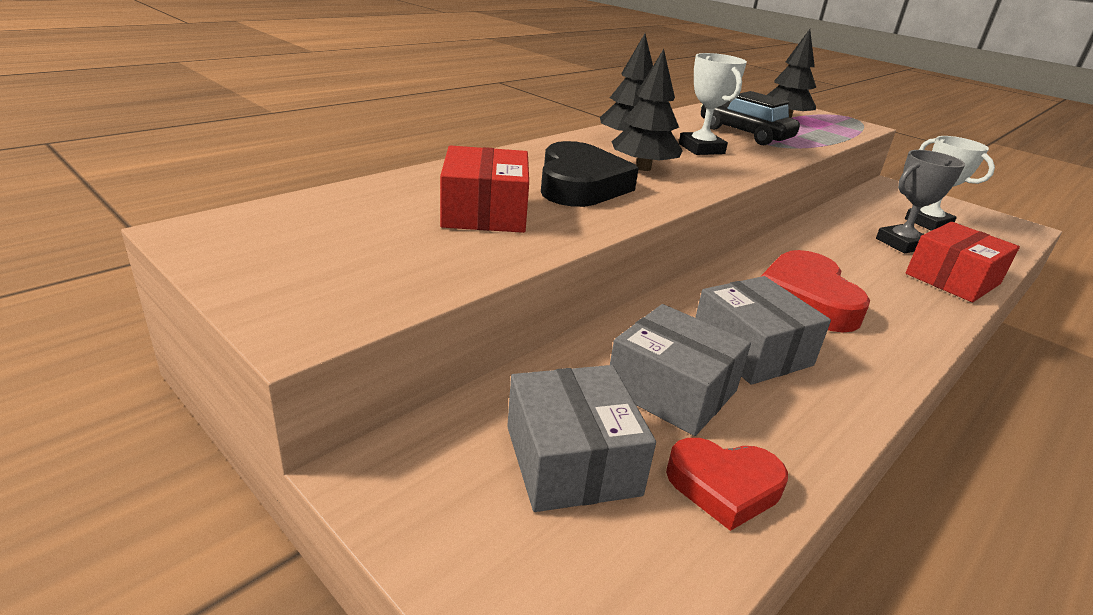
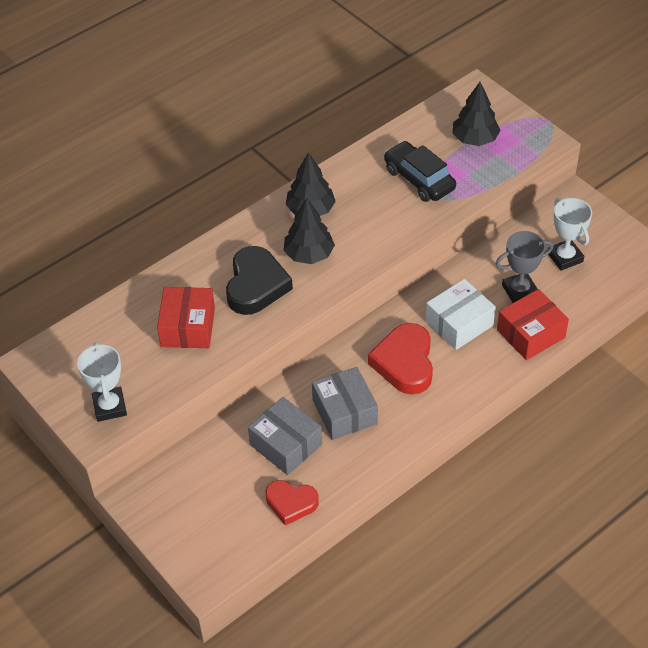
camera: 10 degrees right, 20 degrees up
grey box [507,365,656,512] -> none
white trophy [679,53,747,155] -> white trophy moved to [77,342,127,422]
none -> white box [425,279,496,350]

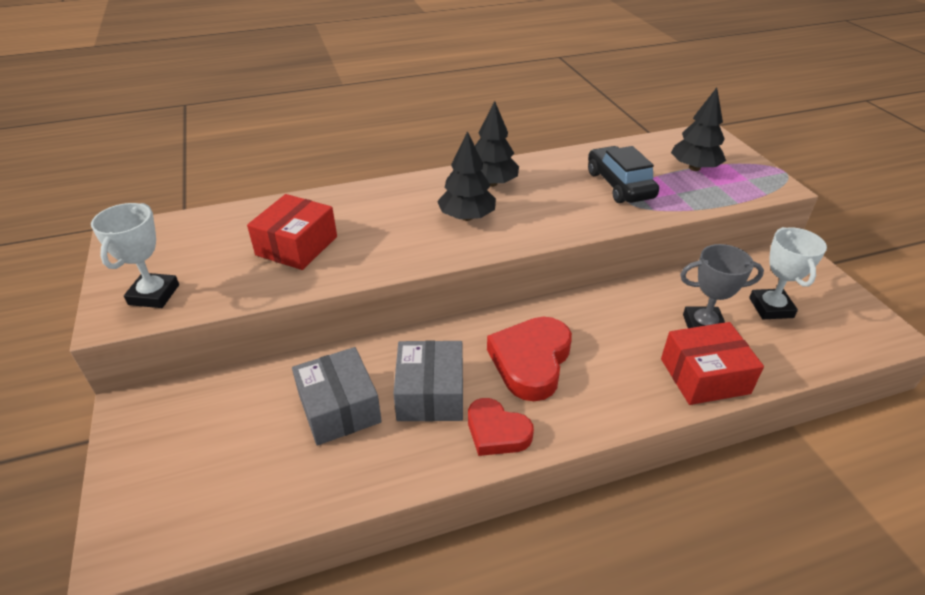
camera: 20 degrees right, 10 degrees down
black heart [226,246,293,315] -> none
red heart [265,480,319,525] -> red heart moved to [468,398,534,456]
white box [425,279,496,350] -> none

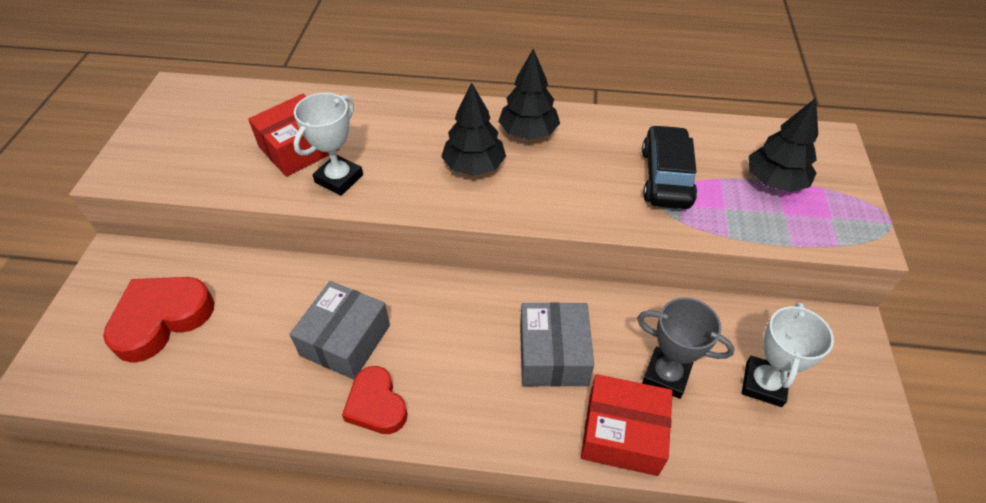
camera: 25 degrees right, 10 degrees up
white trophy [91,203,179,308] -> white trophy moved to [294,93,363,196]
grey box [292,347,382,446] -> grey box moved to [520,302,594,387]
red heart [487,317,572,401] -> red heart moved to [103,277,215,363]

